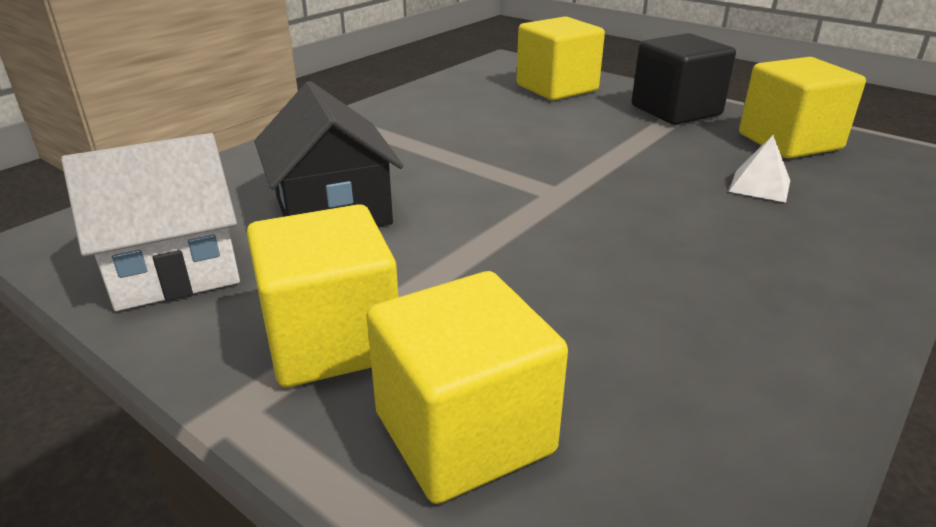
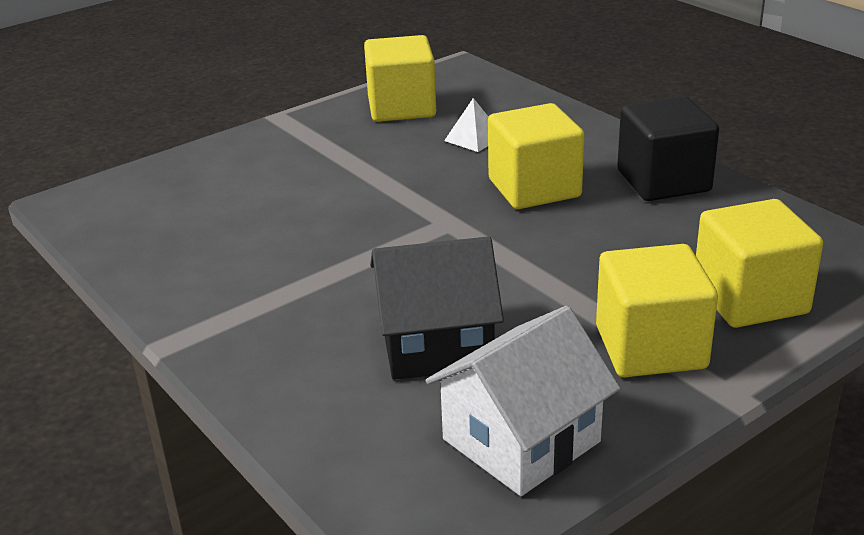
camera: 75 degrees left, 0 degrees up
white house [61,133,240,311] -> white house turned 60 degrees clockwise [425,306,620,496]
yellow cube [516,16,605,100] -> yellow cube moved to [488,103,584,209]
black cube [632,33,736,125] -> black cube moved to [617,97,719,201]

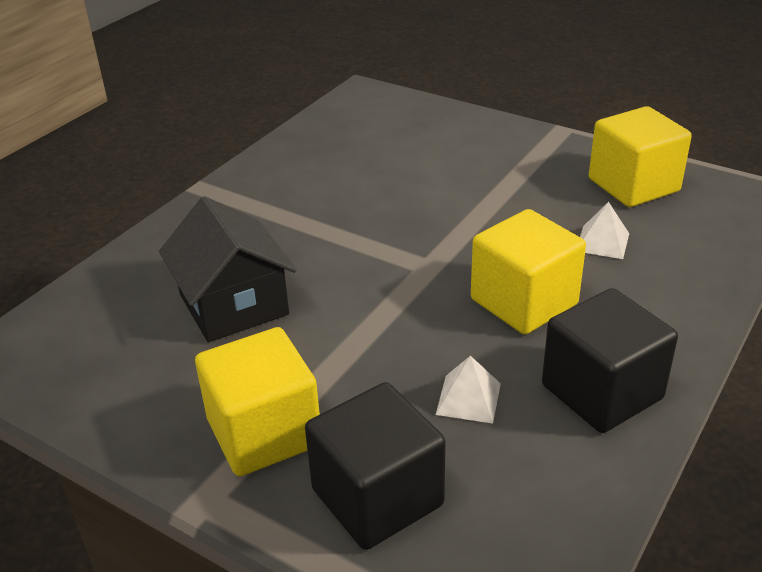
camera: 70 degrees right, 5 degrees up
white house [425,306,620,496] -> none
yellow cube [696,199,823,328] -> black cube [305,382,446,550]
none -> white pyramid [436,356,501,424]

